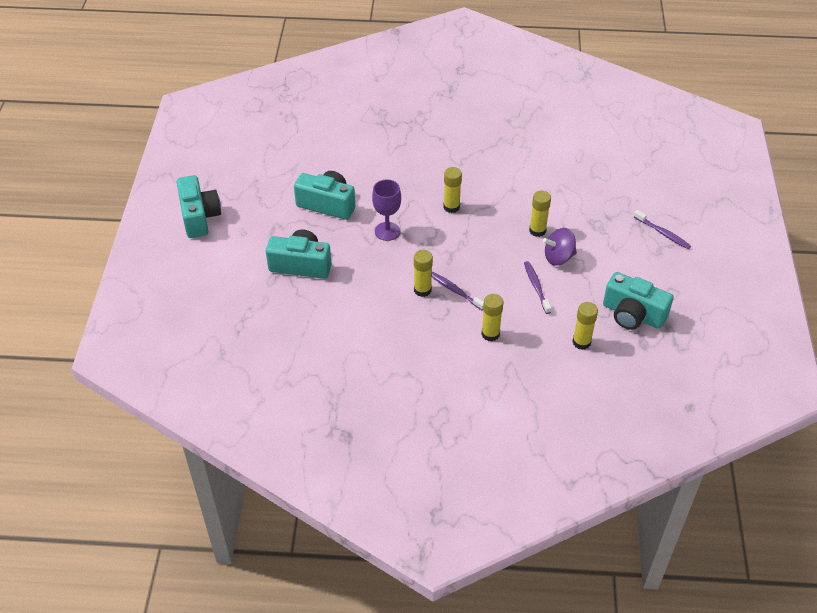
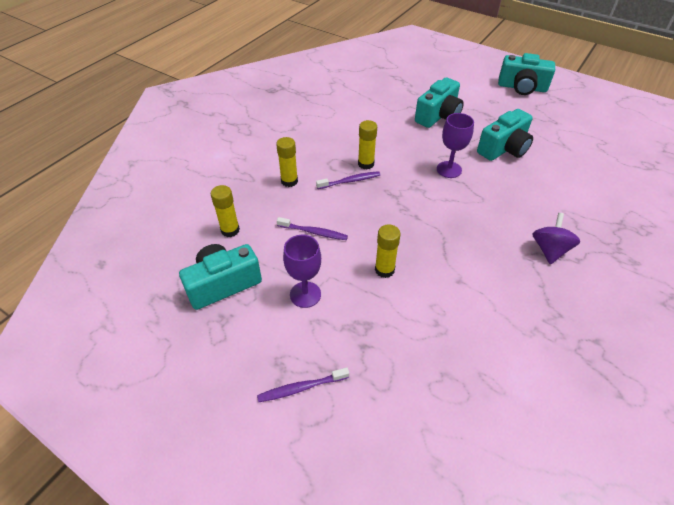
camera: 120 degrees right, 0 degrees up
yellow glue stick [443,167,462,213] -> none
purple spinning top [543,228,577,266] -> purple spinning top moved to [533,213,580,264]
none -> purple goblet [283,235,321,308]

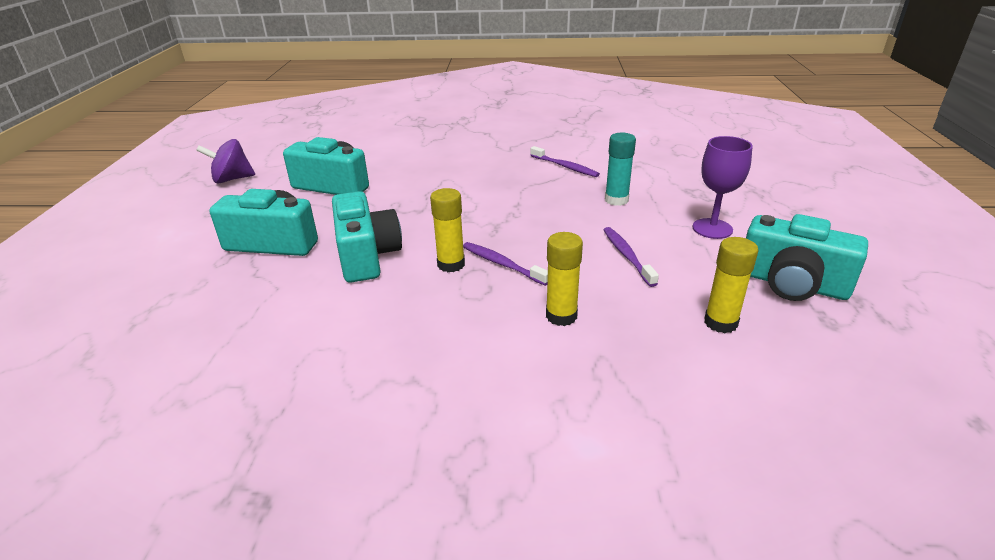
camera: 120 degrees left, 15 degrees down
purple toothbrush [257,367,349,402] -> purple toothbrush moved to [530,146,600,177]
yellow glue stick [375,224,401,278] -> turquoise glue stick [605,133,636,206]
purple goblet [437,113,474,178] -> none
turquoise camera [498,53,555,95] -> turquoise camera moved to [332,191,402,283]
purple spinning top [533,213,580,264] -> purple spinning top moved to [196,139,255,183]

